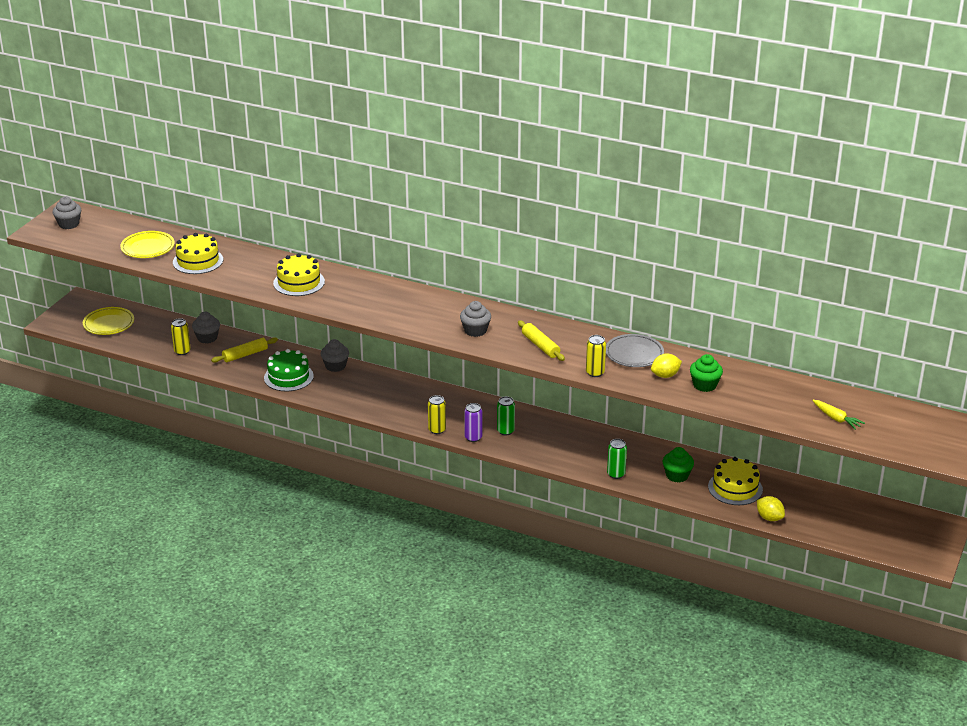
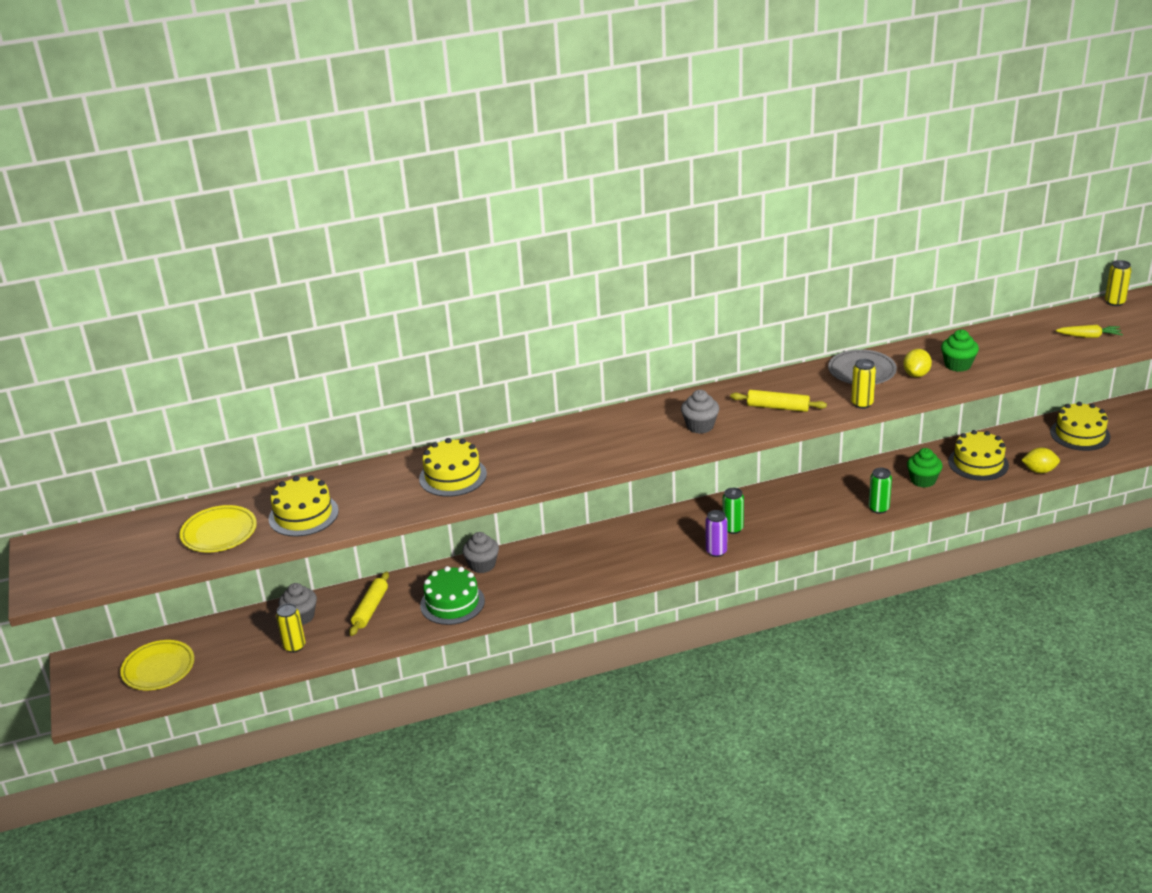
camera: 40 degrees left, 0 degrees up
grey cupcake [53,197,81,229] -> none
yellow can [428,395,446,434] -> yellow can moved to [1105,260,1132,306]
none -> yellow cake [1050,402,1111,451]

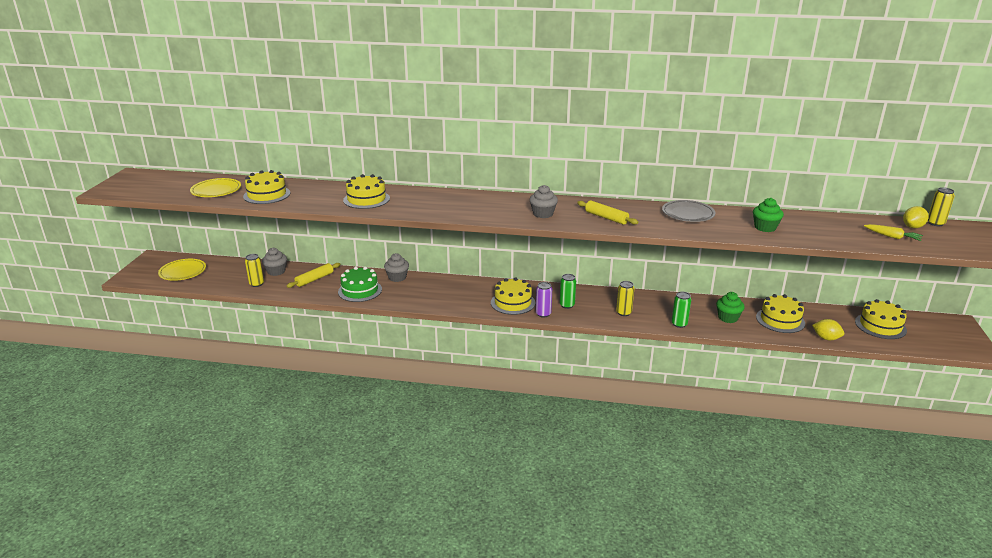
camera: 25 degrees right, 5 degrees down
yellow can [851,359,876,409] -> yellow can moved to [616,281,634,316]
yellow lemon [903,349,932,377] -> yellow lemon moved to [903,206,929,228]
none -> yellow cake [491,278,535,315]

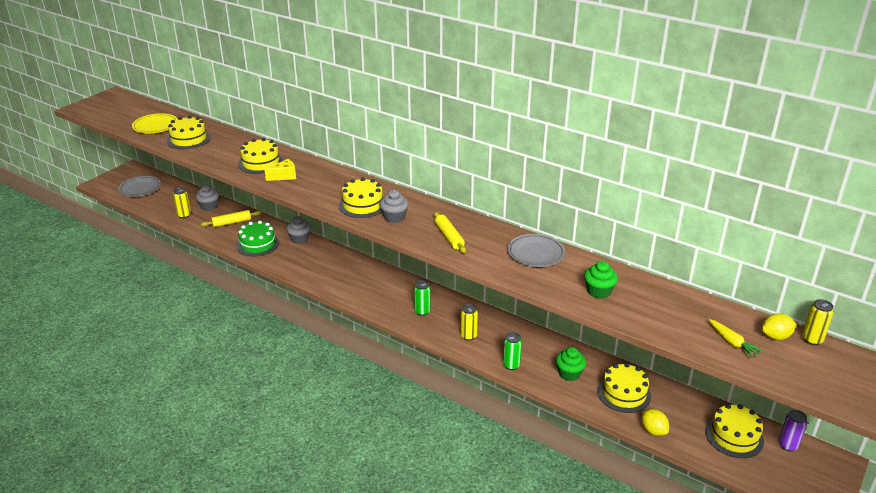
camera: 25 degrees right, 5 degrees up
yellow plate [158,259,206,281] -> grey plate [119,176,161,197]
yellow cake [491,278,535,315] -> yellow cake moved to [338,177,384,218]
purple can [536,282,552,318] -> purple can moved to [778,410,807,451]
none -> yellow cheese [264,159,296,181]

